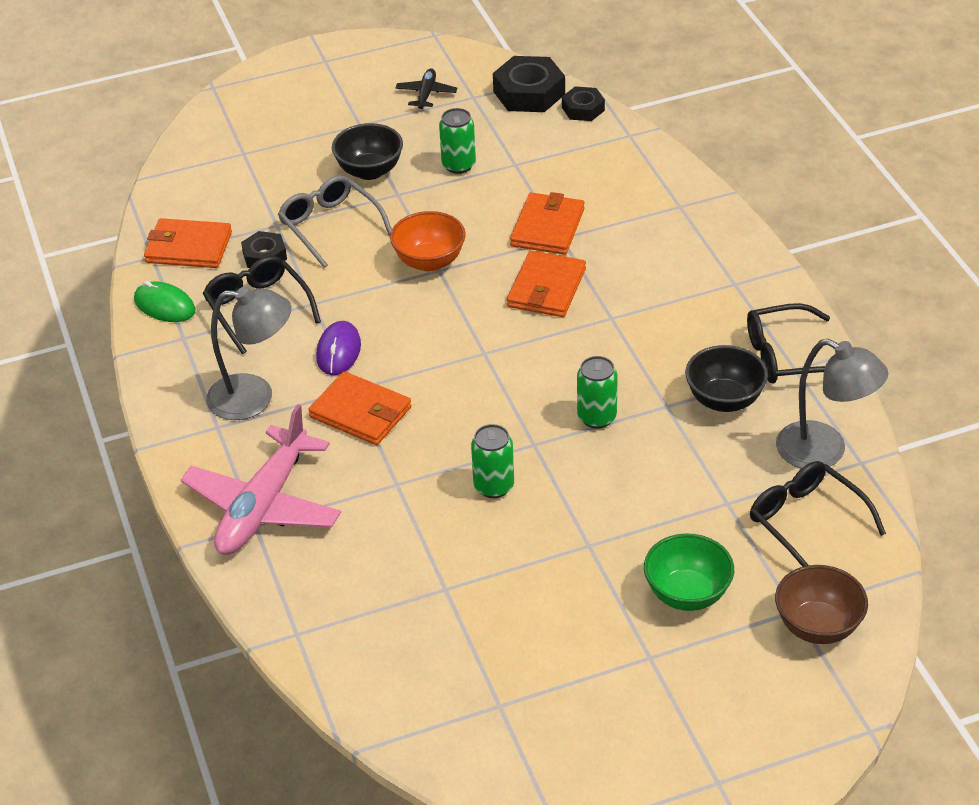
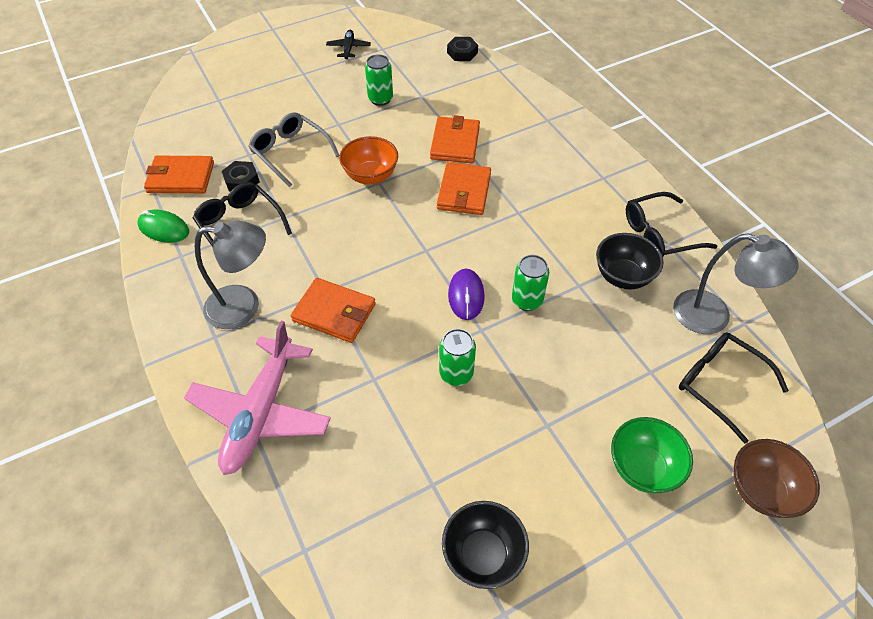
camera: 10 degrees left, 10 degrees up
purple mouse [316,321,361,375] -> purple mouse moved to [448,269,485,320]
black bowl [332,123,403,180] -> black bowl moved to [442,501,529,589]
black nut [493,56,565,112] -> none

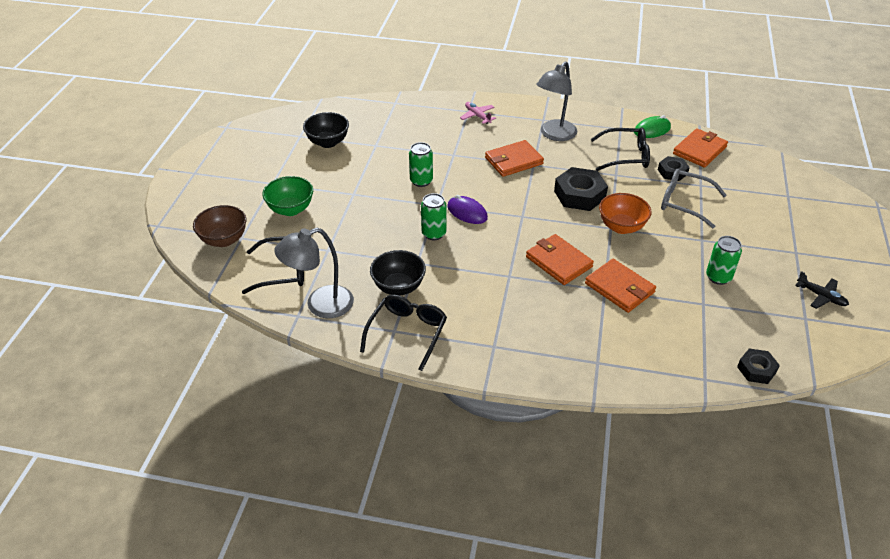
camera: 130 degrees right, 10 degrees down
pink plane [184,321,331,475] -> pink plane [460,102,496,124], size x0.46
grey glasses [248,112,340,187] -> grey glasses turned 150 degrees counterclockwise [661,169,727,228]
none -> black nut [554,167,608,211]

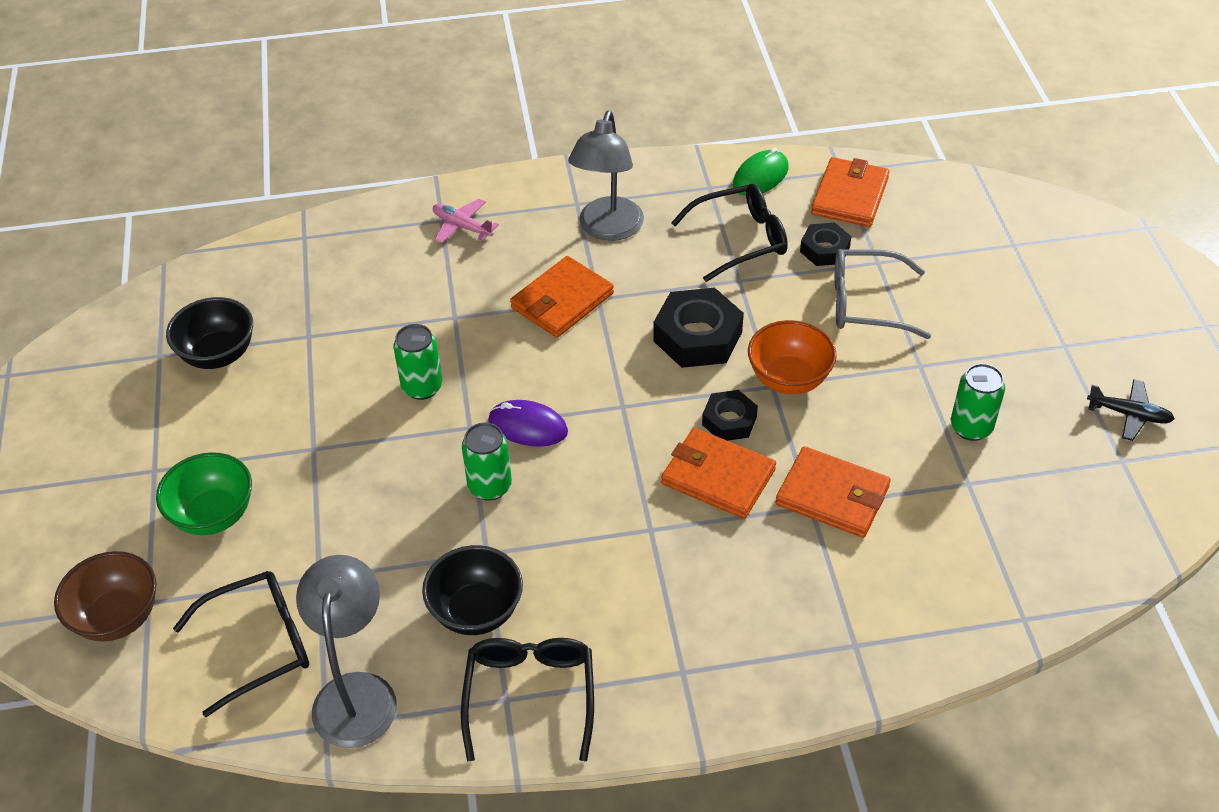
camera: 20 degrees left, 5 degrees up
grey lamp [274,228,354,318] -> grey lamp turned 135 degrees clockwise [296,555,397,748]
black nut [737,348,780,384] -> black nut moved to [702,390,758,441]

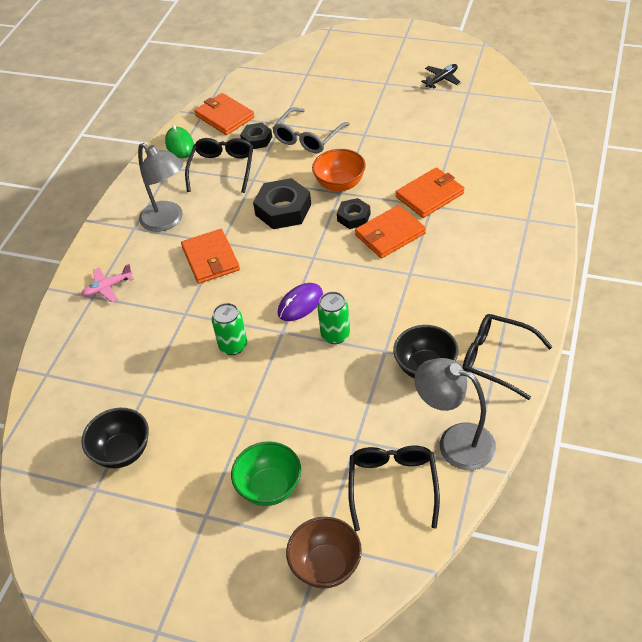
camera: 60 degrees left, 0 degrees up
green can [951,363,1005,441] -> none

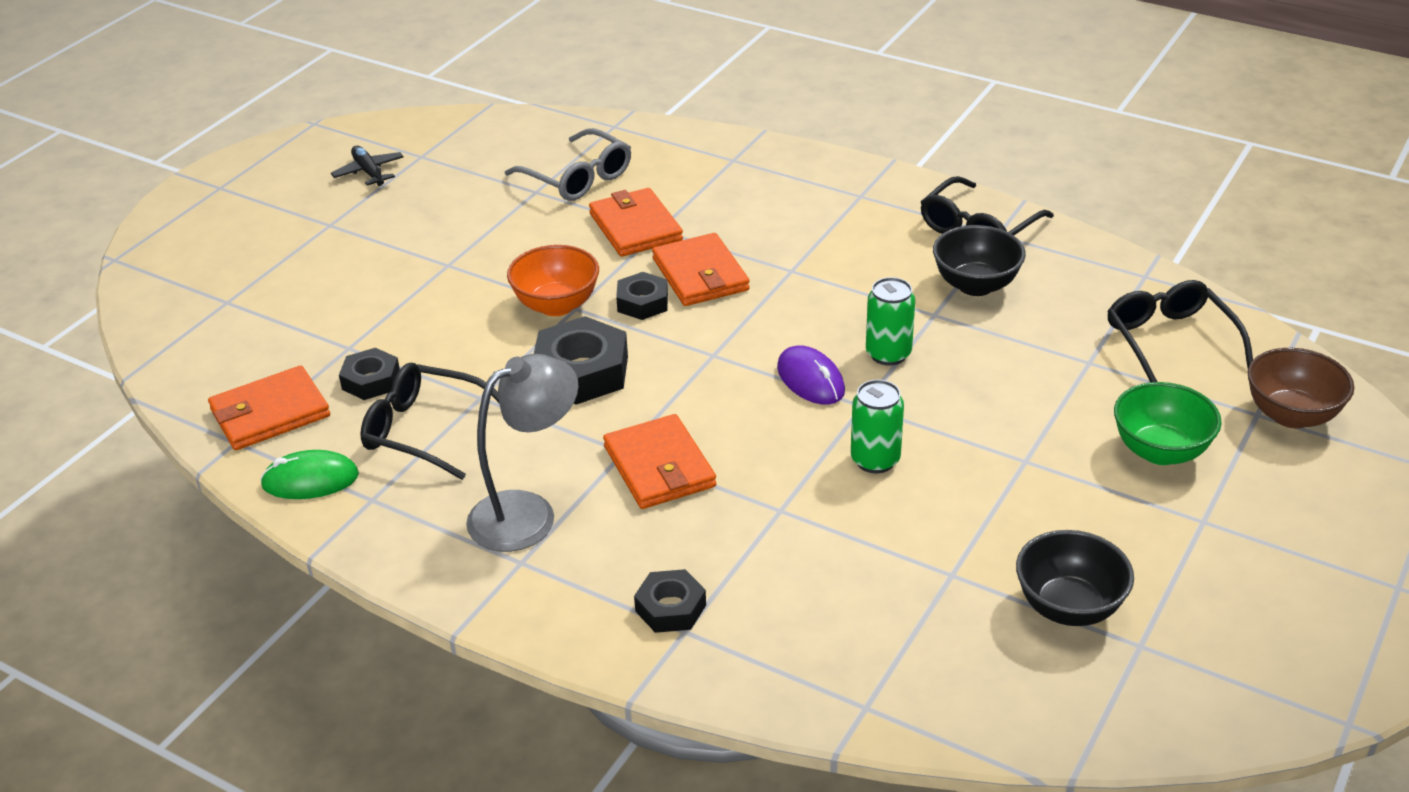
camera: 80 degrees left, 10 degrees down
pink plane [81,264,134,302] -> black nut [634,569,706,633]
orange wallet [181,229,240,284] -> orange wallet turned 75 degrees clockwise [603,414,716,509]
grey glasses [273,108,350,153] -> grey glasses moved to [505,128,631,201]
black glasses [348,446,440,531] -> black glasses turned 60 degrees clockwise [1107,280,1253,382]
grey lamp [414,358,496,470] -> none

